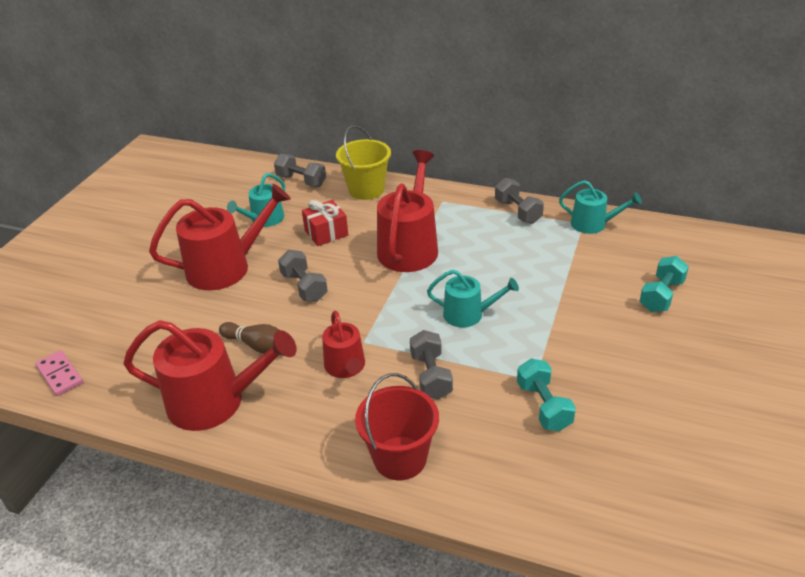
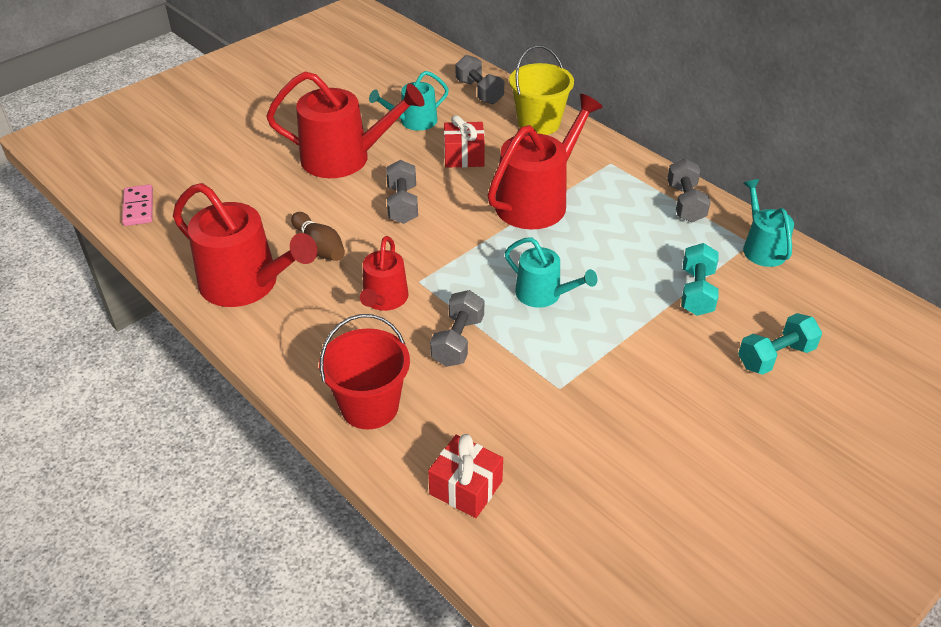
camera: 25 degrees right, 5 degrees up
turquoise dumbbell [517,358,576,431] -> turquoise dumbbell moved to [681,243,719,316]
turquoise watering can [559,180,642,234] -> turquoise watering can turned 150 degrees counterclockwise [743,179,794,267]
none -> red gift [428,434,503,518]

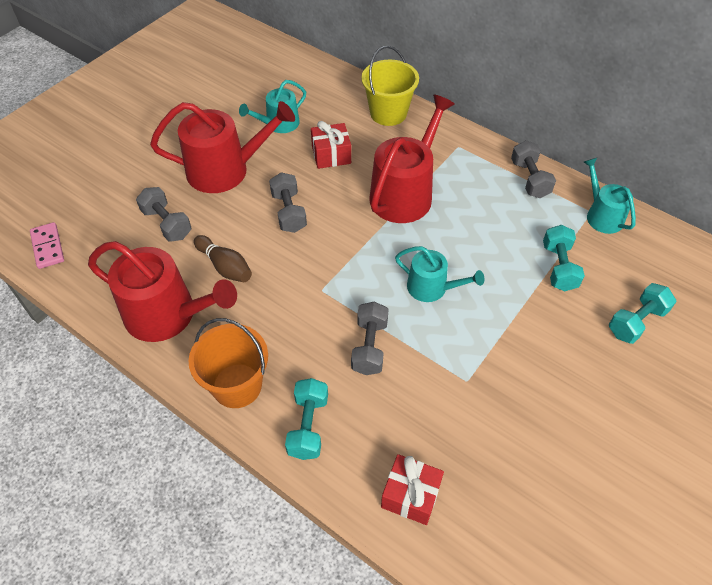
camera: 10 degrees left, 10 degrees up
red bucket [319,314,410,429] -> turquoise dumbbell [285,378,328,460]
red watering can [360,236,409,311] -> none
grey dumbbell [456,55,505,104] -> grey dumbbell moved to [136,187,191,242]
none -> orange bucket [189,318,268,408]

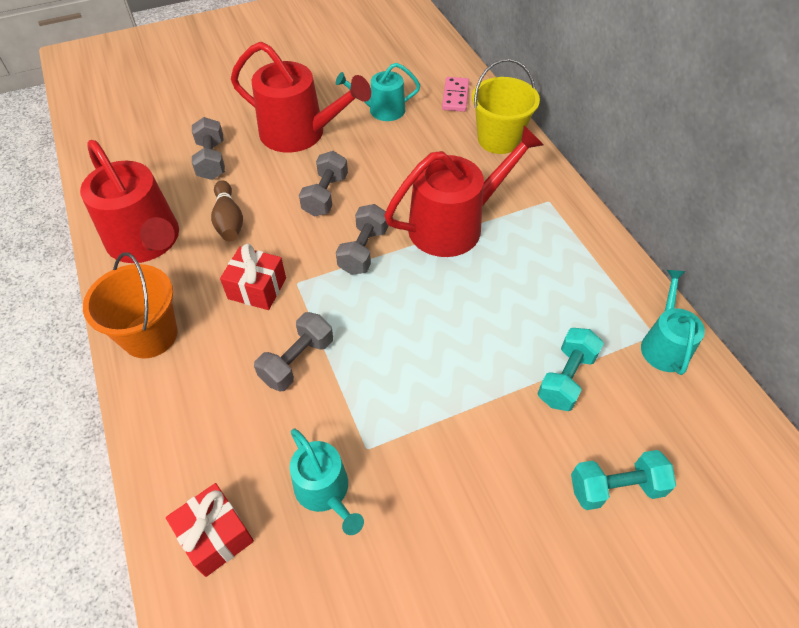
camera: 30 degrees right, 0 degrees up
pink domino [30,222,64,269] -> pink domino moved to [442,77,469,112]
turquoise dumbbell [285,378,328,460] -> none
red gift [311,121,351,169] -> red gift moved to [220,244,286,310]
turquoise watering can [395,246,484,302] -> turquoise watering can moved to [290,429,364,535]
grey dumbbell [511,140,556,198] -> grey dumbbell moved to [336,204,388,275]

